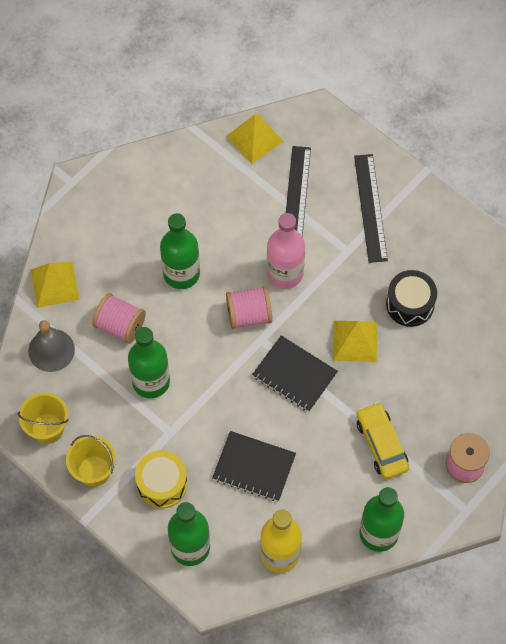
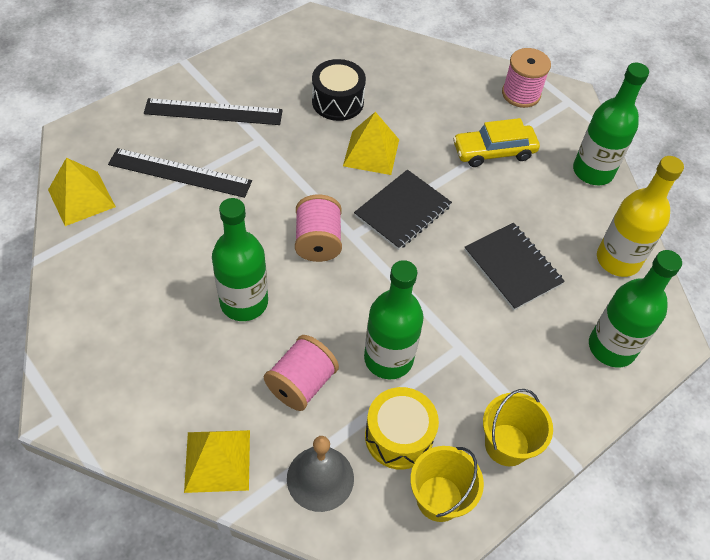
camera: 85 degrees left, 10 degrees down
yellow drum [135,450,188,509] -> yellow drum moved to [365,387,439,470]
black notebook [212,431,296,501] -> black notebook turned 60 degrees counterclockwise [465,223,565,310]
pink bottle [267,213,305,289] -> none

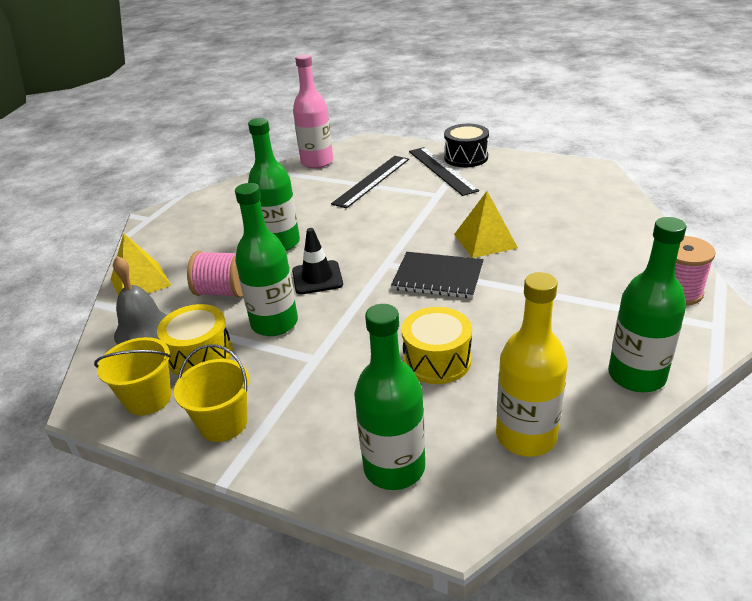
camera: 70 degrees right, 20 degrees down
yellow pyramid [48,158,116,226] -> pink bottle [293,54,333,169]
black ruler [108,148,252,198] -> black ruler turned 45 degrees clockwise [331,156,409,209]
pink spool [295,195,342,262] -> none
black drum [312,59,366,121] -> black drum moved to [444,124,489,167]
yellow car [453,118,540,167] -> none
black notebook [465,223,565,310] -> yellow drum [402,307,472,384]
none -> black traffic cone [292,228,343,295]

